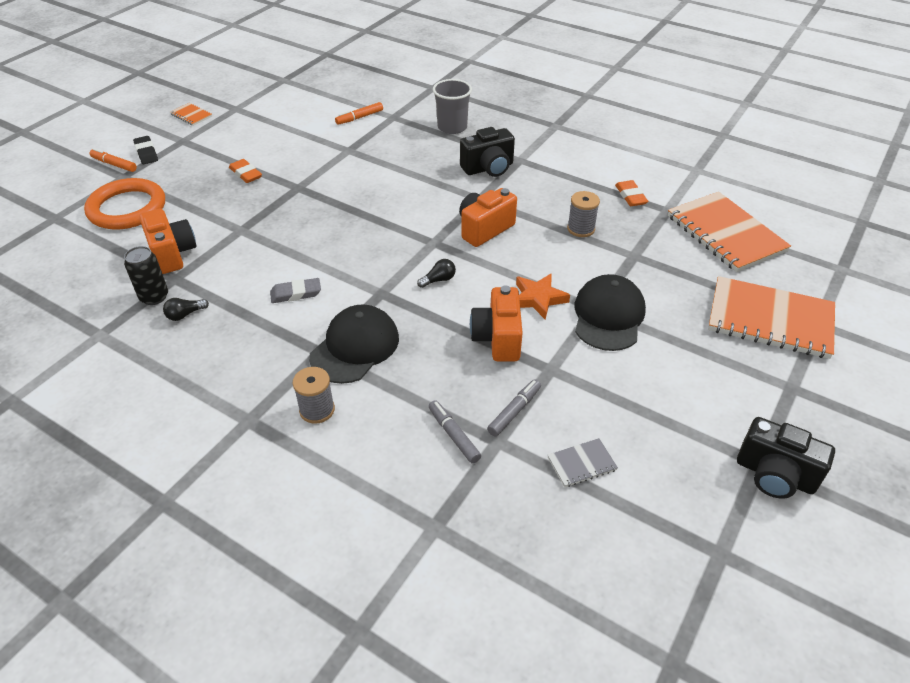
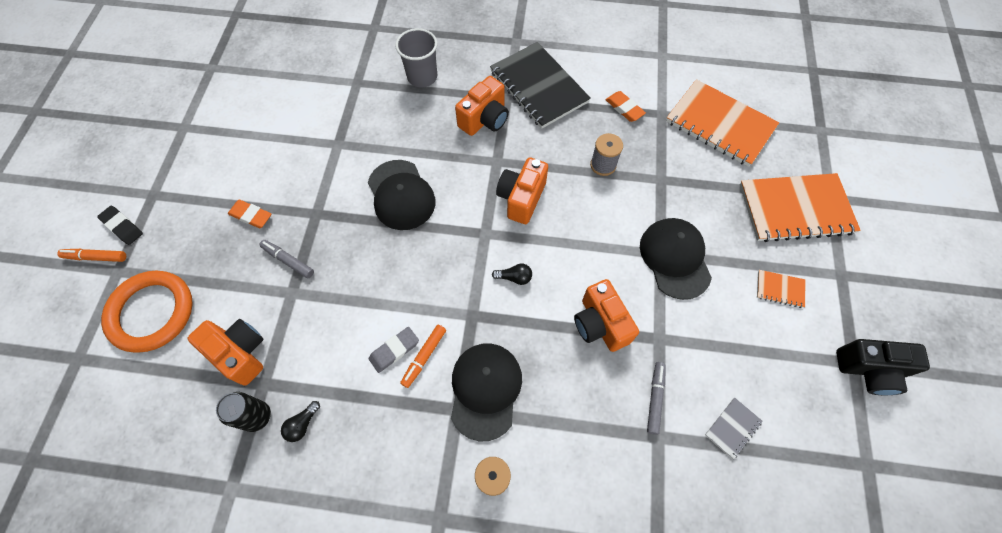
camera: 25 degrees left, 20 degrees up
orange notebook [170,103,212,126] -> orange notebook moved to [757,270,806,308]
orange marker [335,102,383,125] -> orange marker moved to [400,325,446,388]
black light bulb [417,259,456,288] -> black light bulb turned 60 degrees clockwise [492,263,532,285]
grey marker [429,400,481,464] -> grey marker moved to [259,240,314,278]
black camera [460,127,515,177] -> orange camera [455,76,509,136]
orange star [516,274,570,320] -> none
none -> black cap [368,160,435,230]
none -> black notebook [490,42,591,129]

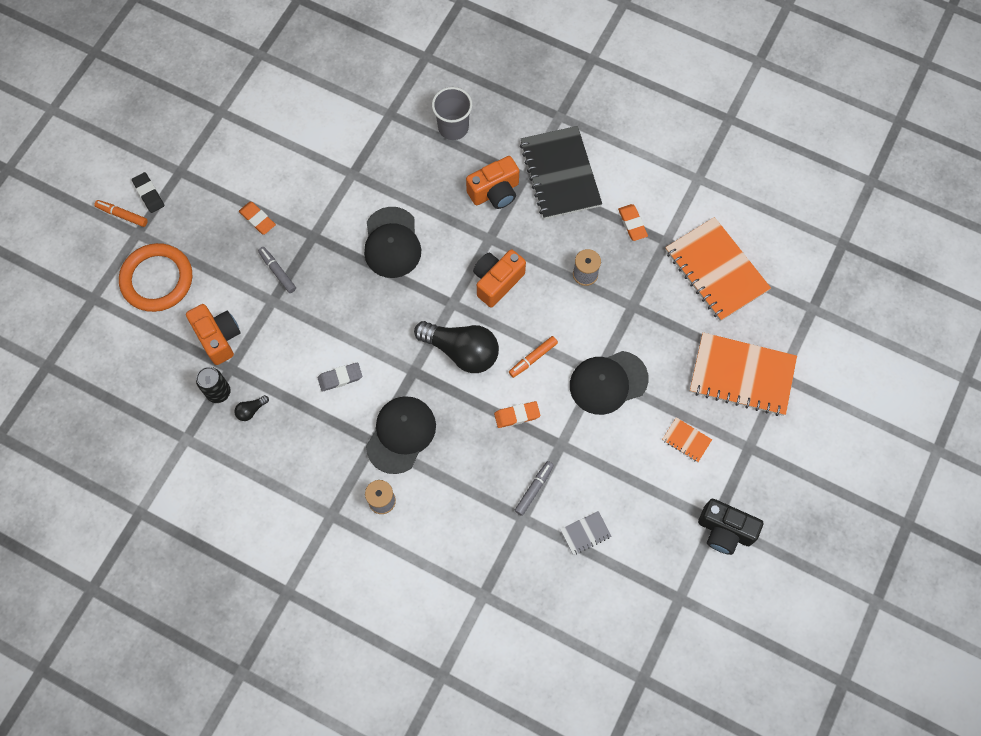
camera: 20 degrees right, 5 degrees up
orange marker [400,325,446,388] -> orange marker moved to [509,336,558,378]
black light bulb [492,263,532,285] -> black light bulb [414,321,499,373], size x2.47
orange camera [574,279,639,352] -> orange eraser [494,401,540,428]
black cap [640,218,712,300] -> black cap turned 120 degrees counterclockwise [570,351,649,415]

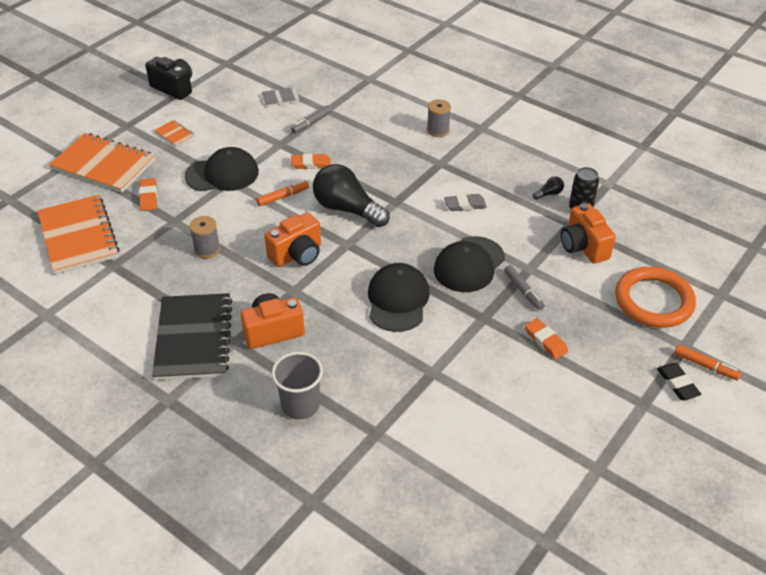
camera: 170 degrees left, 25 degrees down
black cap [366,396,436,474] -> black cap moved to [434,236,505,292]
orange eraser [618,204,648,241] -> orange eraser moved to [139,178,157,211]

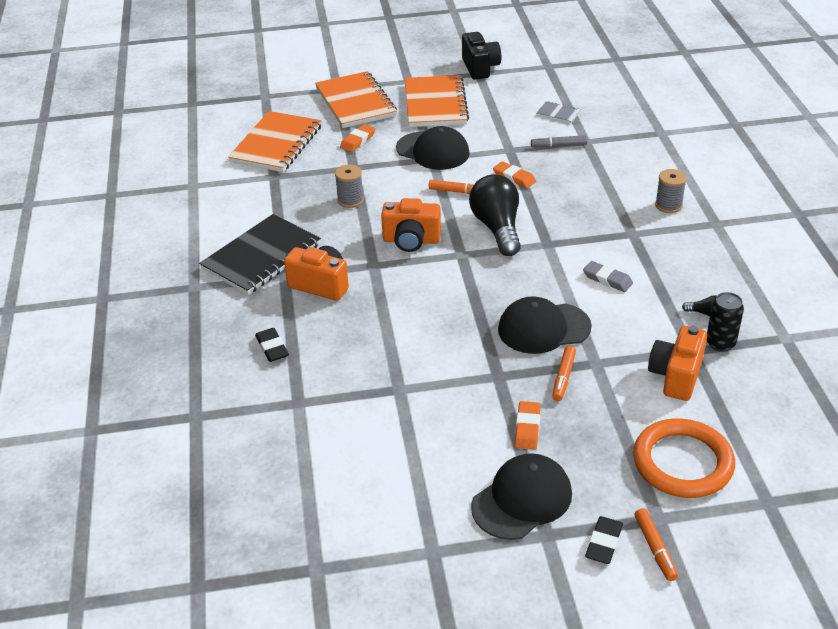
camera: 45 degrees right, 5 degrees down
orange notebook [154,120,195,147] -> orange notebook [405,75,469,127], size x2.34
grey cup [272,352,323,419] -> black eraser [255,328,289,362]
black cap [368,263,430,332] -> black cap moved to [471,453,572,540]
grey marker [504,265,545,310] -> orange marker [552,346,576,401]

